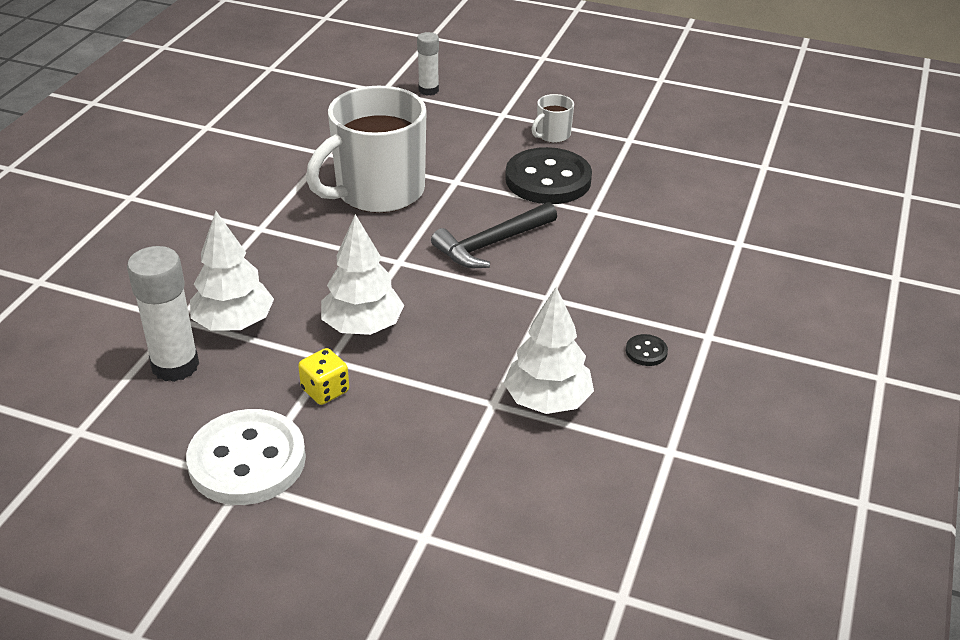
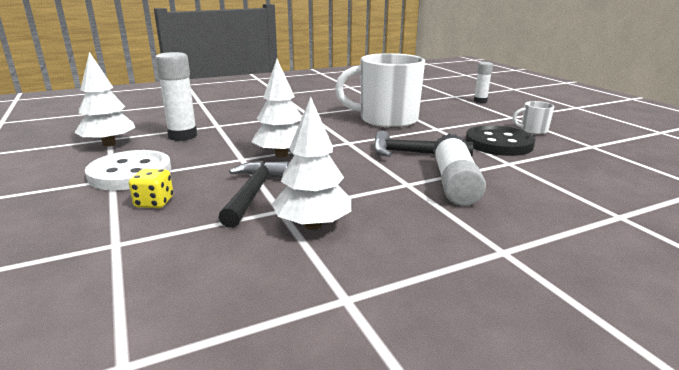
camera: 45 degrees right, 15 degrees down
white tree [190,211,274,331] -> white tree moved to [74,52,135,147]
yellow dice [298,348,349,405] -> yellow dice moved to [129,169,173,208]
black button [626,334,668,366] -> none
none -> black hammer [218,161,290,228]
none -> white glue stick [433,133,486,206]

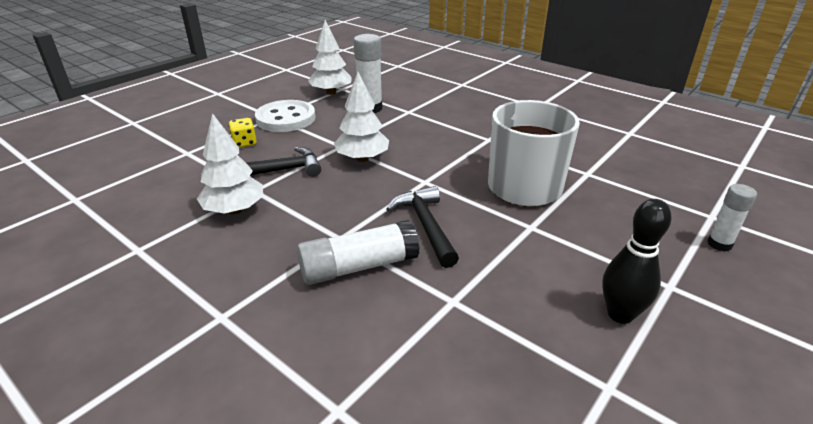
camera: 65 degrees right, 10 degrees up
black button [465,125,536,156] -> none
white mug [512,101,554,134] -> black bowling pin [602,199,671,324]

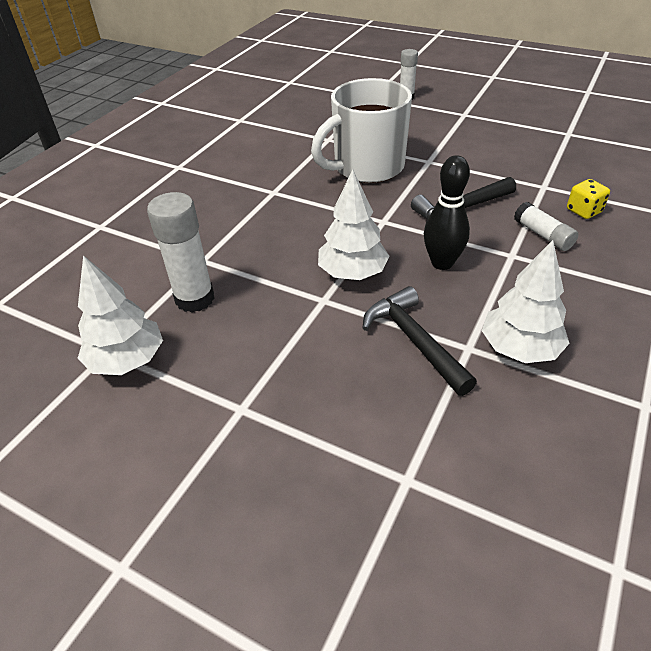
camera: 100 degrees left, 10 degrees up
yellow dice [228,118,256,148] -> yellow dice moved to [567,179,610,219]
white button [255,100,315,132] -> none
white glue stick [297,220,420,285] -> white glue stick [514,202,579,251], size x0.61
black bowling pin [602,199,671,324] -> black bowling pin moved to [424,155,470,270]

